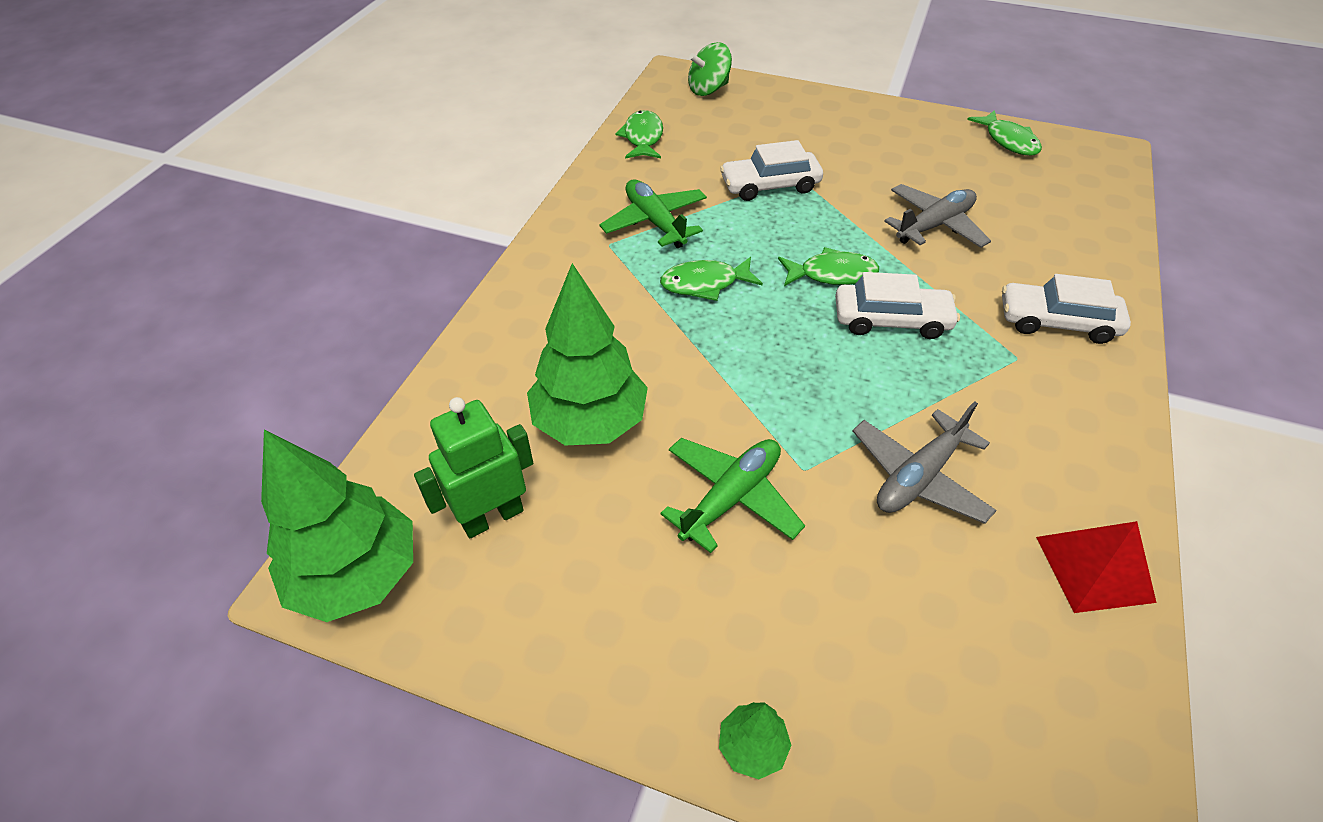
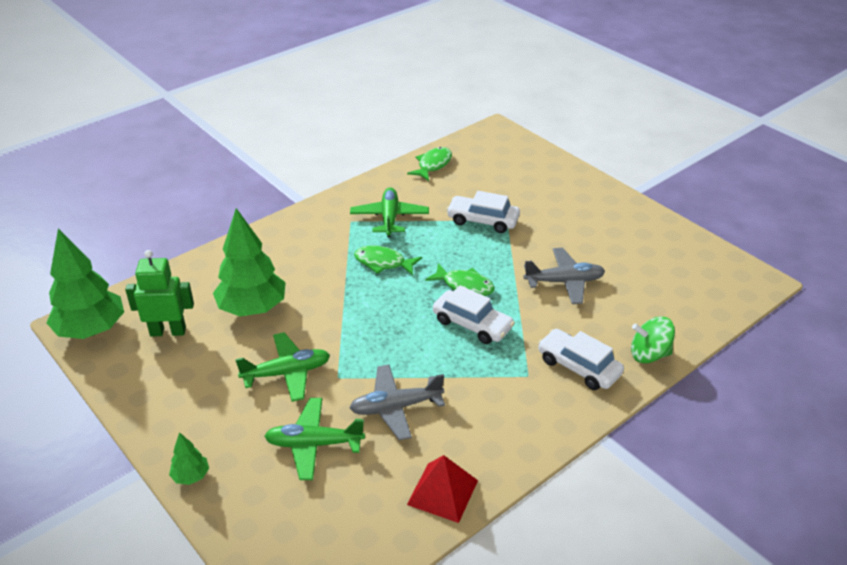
camera: 30 degrees right, 10 degrees down
green spinning top [688,42,732,96] -> green spinning top moved to [631,316,675,363]
green fish [967,110,1042,156] -> none
none -> green plane [264,398,365,480]

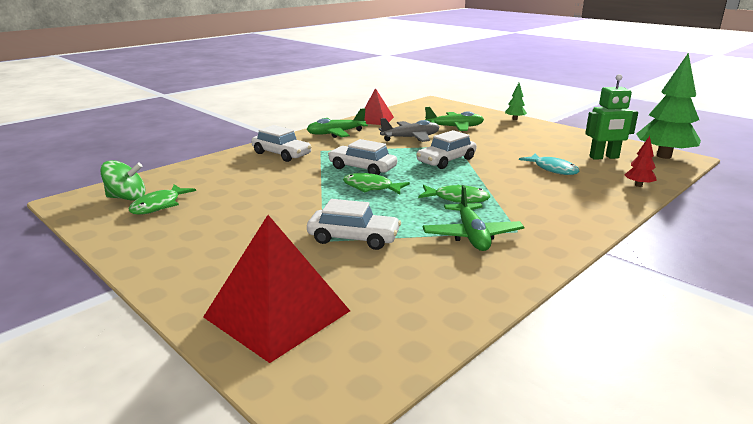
camera: 175 degrees right, 15 degrees down
green tree [213,208,286,317] -> turquoise fish [519,153,579,175]
green plane [235,332,330,402] -> green plane moved to [307,108,368,138]
green fish [407,147,452,181] -> green fish moved to [129,184,196,215]
grey plane [523,248,605,304] -> none
green spinning top [631,316,675,363] -> green spinning top moved to [100,160,146,201]
none -> red pyramid [203,215,350,363]
none -> white car [416,130,477,169]
none -> red tree [624,136,657,187]

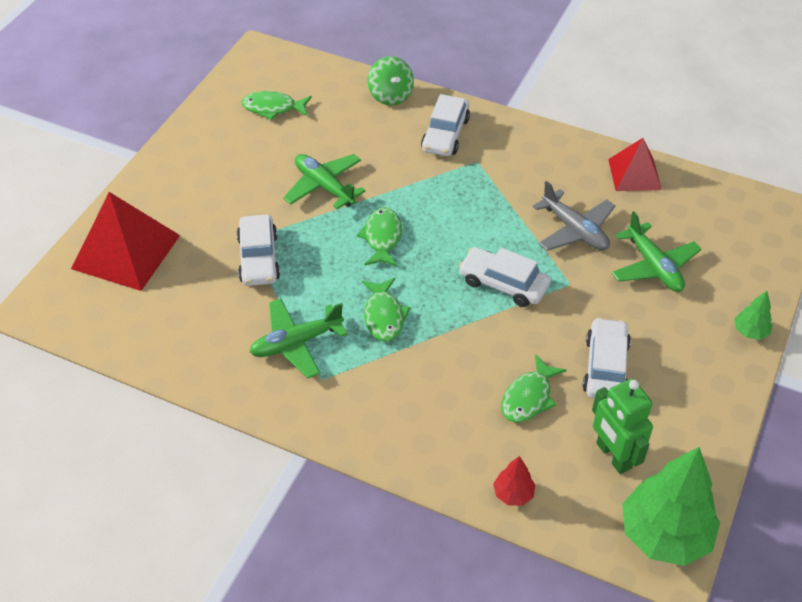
camera: 70 degrees right, 25 degrees up
green spinning top [100,160,146,201] -> green spinning top moved to [367,56,414,106]
green plane [307,108,368,138] -> green plane moved to [283,154,366,210]
white car [328,139,397,175] -> white car moved to [583,317,631,399]
turquoise fish [519,153,579,175] -> green fish [501,354,567,423]

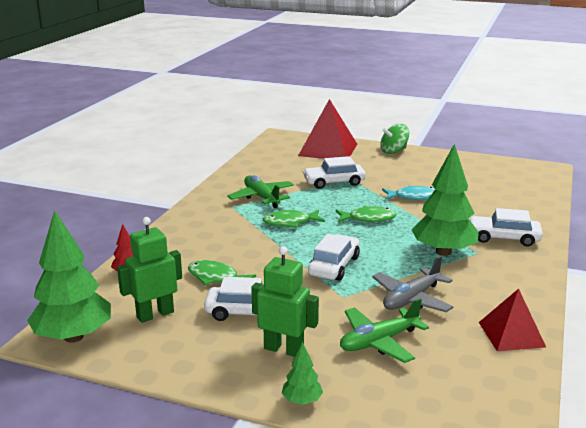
camera: 85 degrees right, 25 degrees down
green fish [241,91,312,120] -> none
green plane [283,154,366,210] -> turquoise fish [382,185,435,200]
green spinning top [367,56,414,106] -> green spinning top moved to [381,124,409,154]
none -> green robot [251,246,319,357]
none -> green tree [411,144,479,256]

